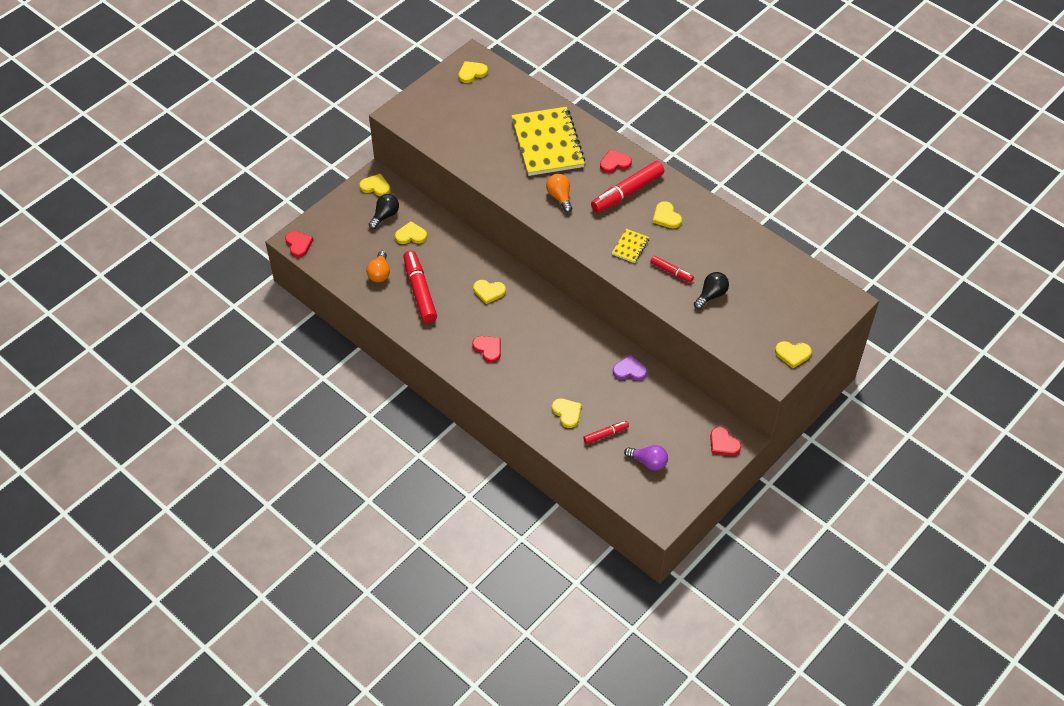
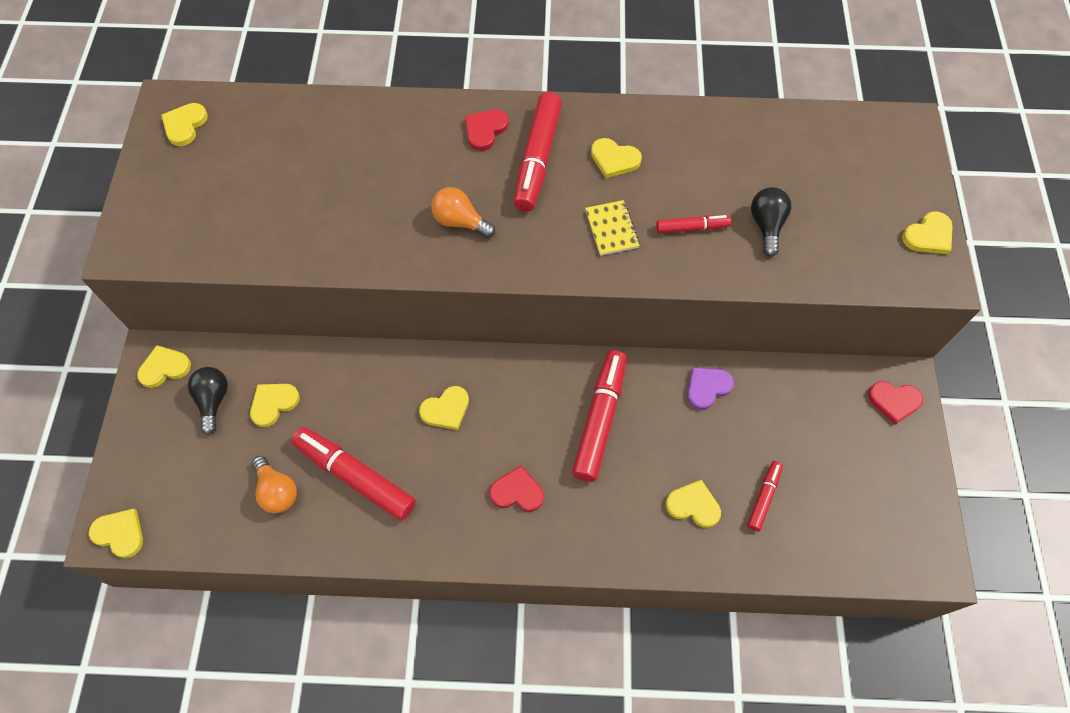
camera: 40 degrees left, 10 degrees up
red heart [285,231,313,257] -> yellow heart [89,509,143,558]
yellow notebook [511,107,585,176] -> none
purple light bulb [624,445,668,471] -> none
none -> red marker [572,350,627,482]

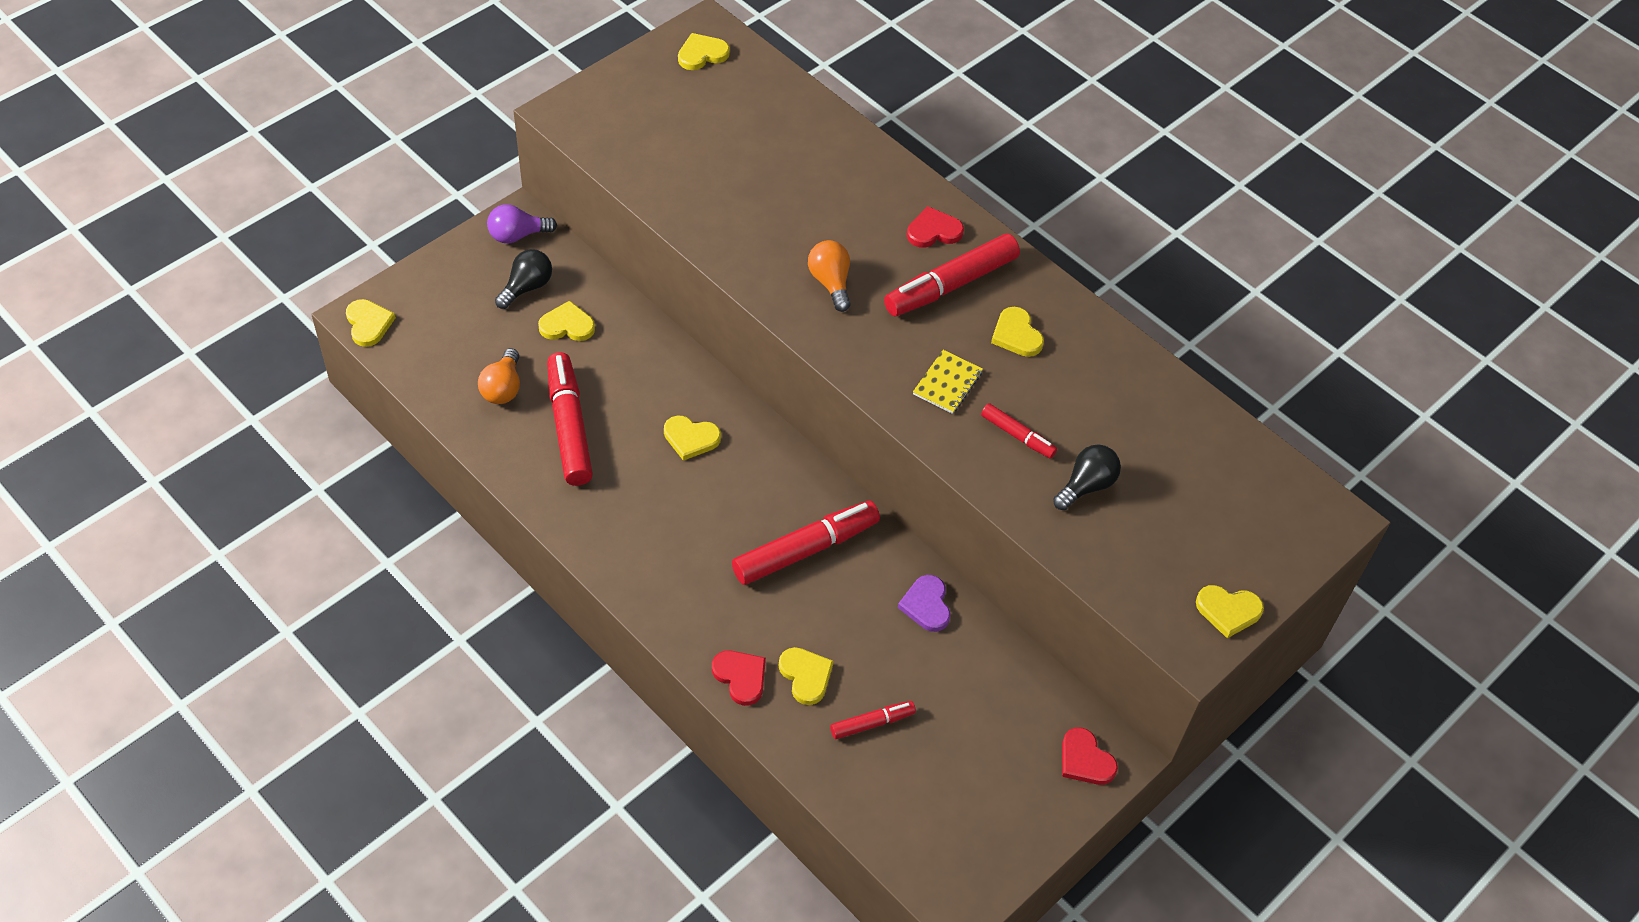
camera: 40 degrees right, 10 degrees down
yellow heart [137,345,191,388] -> purple light bulb [487,204,557,243]
red heart [490,465,544,512] -> red heart moved to [712,650,766,706]
purple heart [687,367,734,410] -> purple heart turned 105 degrees counterclockwise [898,575,950,632]

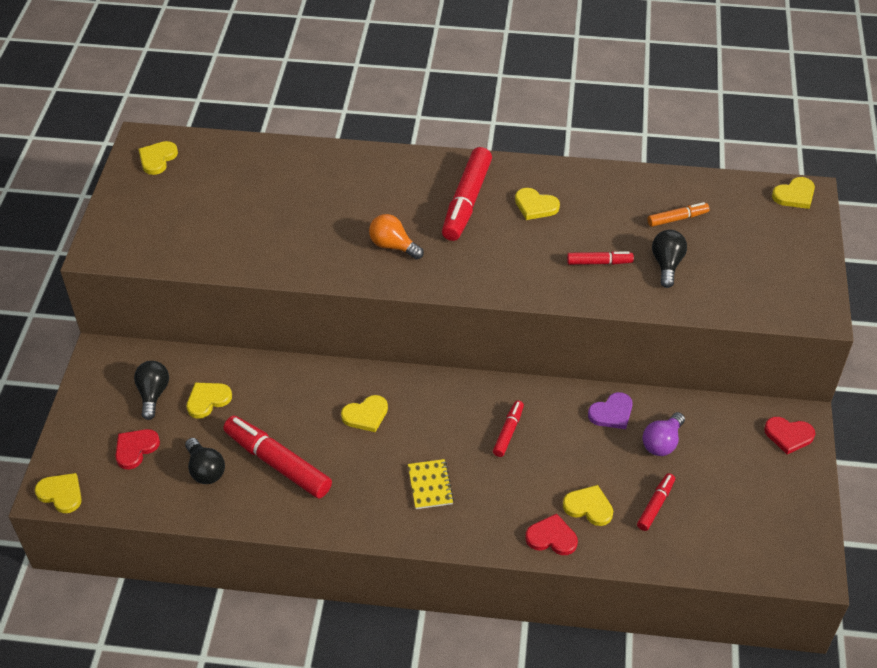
camera: 35 degrees left, 5 degrees down
orange light bulb [478,348,520,404] -> black light bulb [185,438,225,484]
purple light bulb [487,204,557,243] -> purple light bulb moved to [642,412,685,456]
red marker [732,501,880,585] -> red marker [493,401,524,457], size x0.52
purple heart [898,575,950,632] -> purple heart turned 75 degrees counterclockwise [588,392,633,429]
red heart [907,206,964,248] -> red heart moved to [115,429,160,470]
yellow notebook [913,350,983,414] -> yellow notebook moved to [408,459,454,509]
yellow heart [1196,585,1264,638] -> yellow heart moved to [772,177,815,209]
none -> orange marker [648,202,709,227]

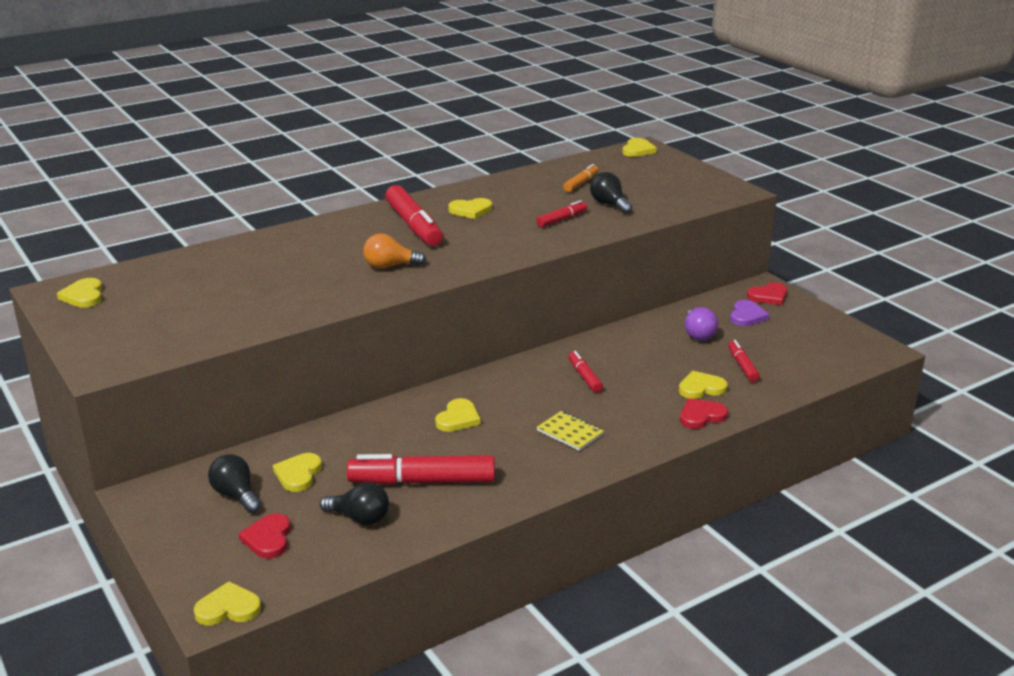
camera: 40 degrees left, 20 degrees down
purple heart [588,392,633,429] -> purple heart moved to [730,300,769,326]

